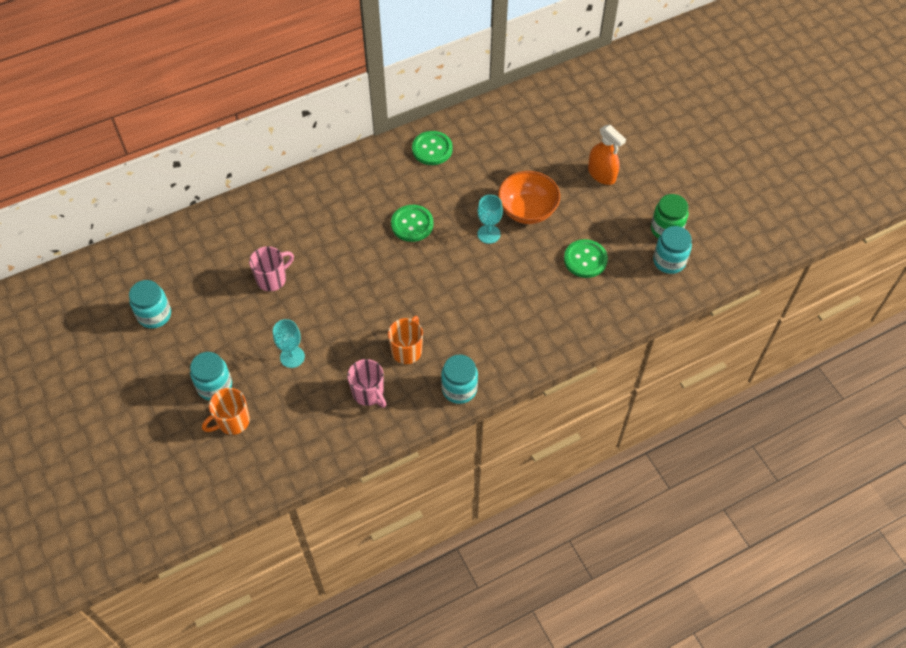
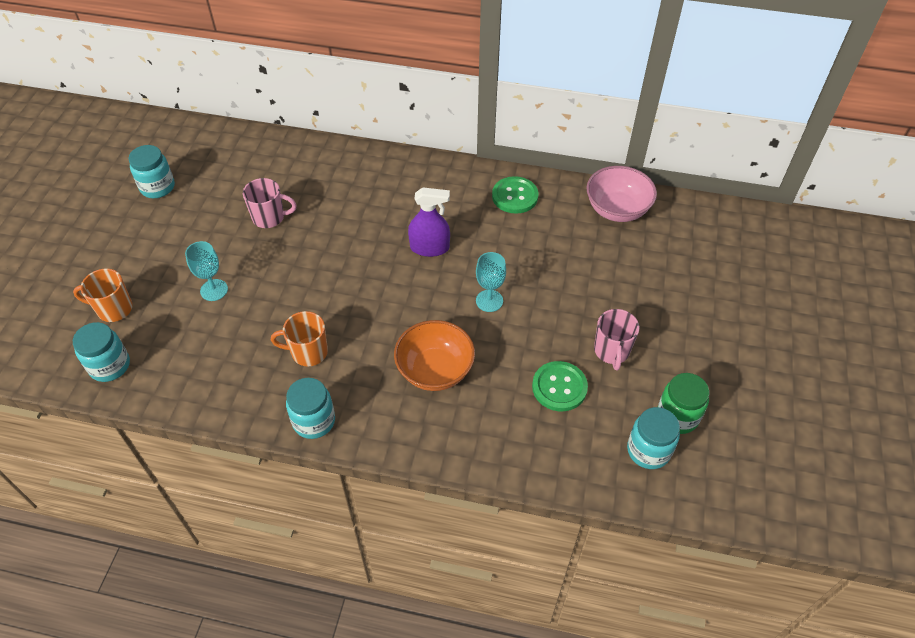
camera: 40 degrees right, 5 degrees down
turquoise jar [190,352,232,401] -> turquoise jar moved to [73,322,130,382]
pink mug [347,359,386,408] -> pink mug moved to [594,309,639,370]
orange mug [388,316,423,364] -> orange mug turned 150 degrees counterclockwise [271,311,328,367]
green button [391,205,434,242] -> purple spray bottle [408,187,450,257]
orange bowl [498,171,560,224] -> orange bowl moved to [394,320,475,391]
orange spray bottle [588,125,626,185] -> none
none -> pink bowl [586,166,657,222]

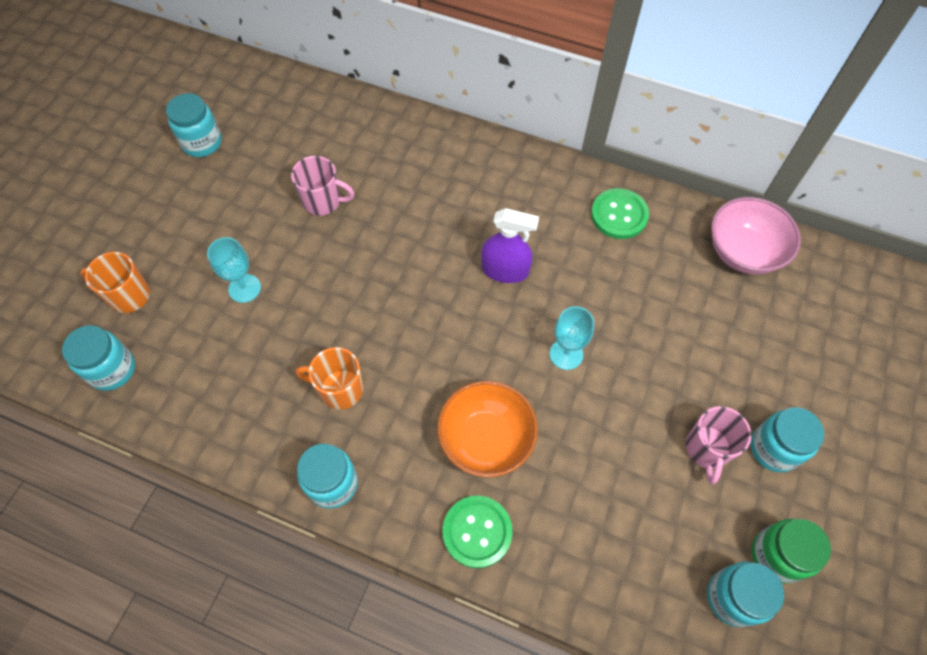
camera: 10 degrees right, 10 degrees up
green button [532,361,588,411] -> green button moved to [442,496,513,568]
none -> turquoise jar [750,407,824,472]

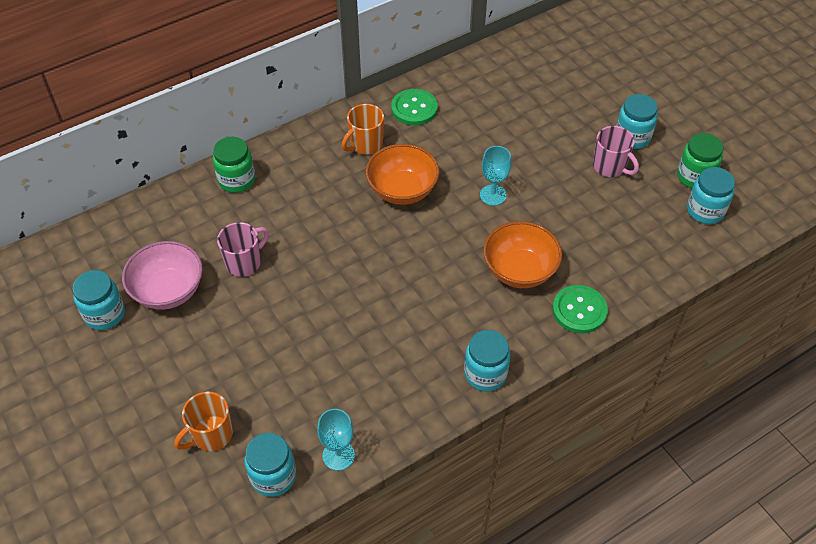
camera: 55 degrees left, 10 degrees down
turquoise goblet [207,237,261,303] -> turquoise goblet moved to [317,409,355,471]
orange mug [296,347,363,409] -> orange mug moved to [342,104,384,154]
purple spray bottle [481,208,539,283] -> orange bowl [366,144,440,205]
pink bowl [711,197,801,274] -> pink bowl moved to [122,241,203,310]
none -> green jar [213,137,255,193]

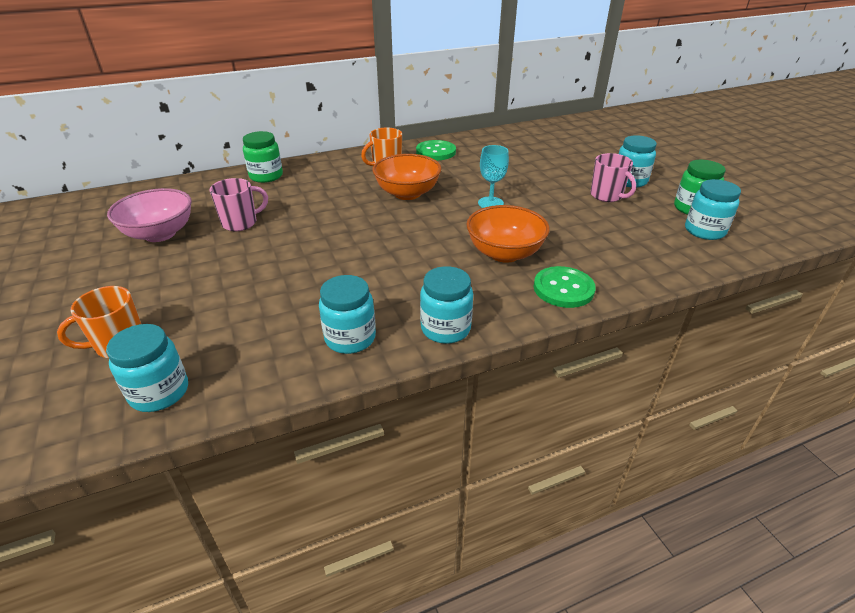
camera: 10 degrees right, 15 degrees down
turquoise jar [72,270,125,330] -> turquoise jar moved to [319,275,376,354]
turquoise goblet [317,409,355,471] -> none

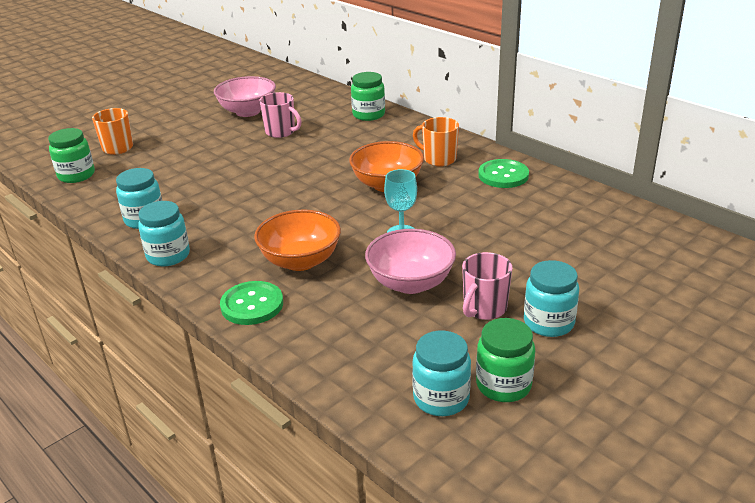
camera: 70 degrees right, 5 degrees down
turquoise jar [106,324,188,412] -> green jar [48,128,95,183]
none -> pink bowl [365,229,456,294]

